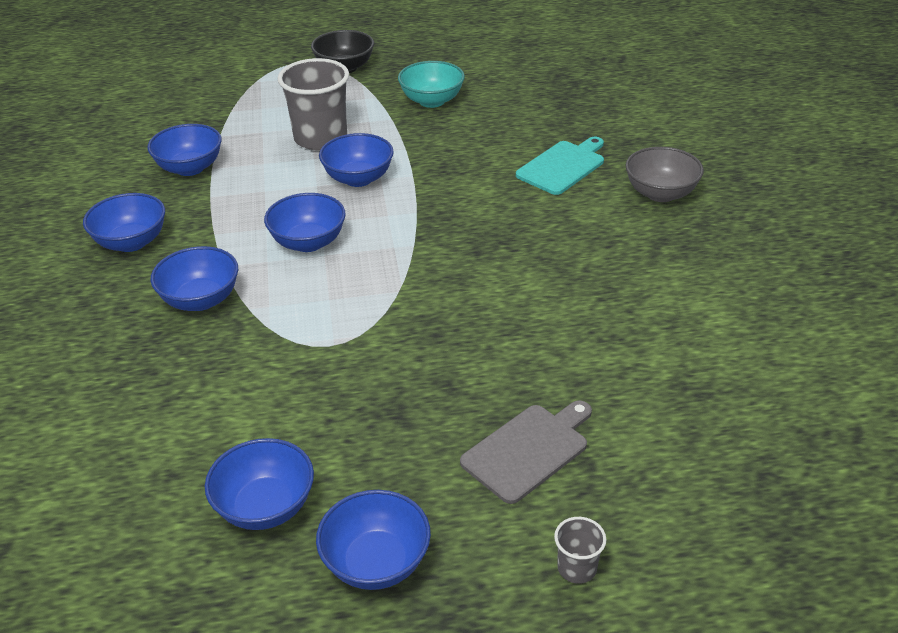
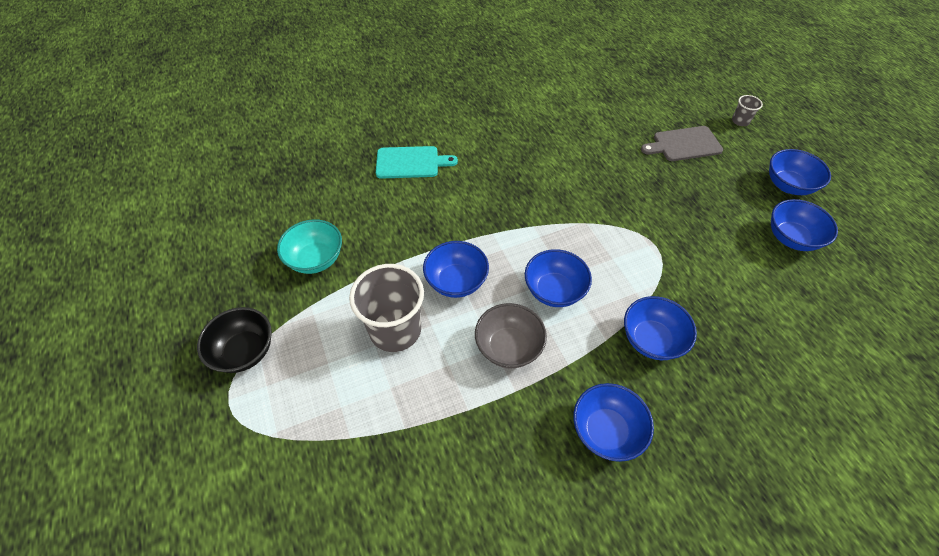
camera: 105 degrees left, 15 degrees up
blue bowl [147,124,222,176] -> none
grey cutting board [460,400,592,504] -> grey cutting board turned 45 degrees counterclockwise [641,126,723,161]
turquoise cutting board [516,137,604,195] -> turquoise cutting board turned 150 degrees clockwise [376,146,458,179]
grey bowl [625,147,704,202] -> grey bowl moved to [475,303,547,368]

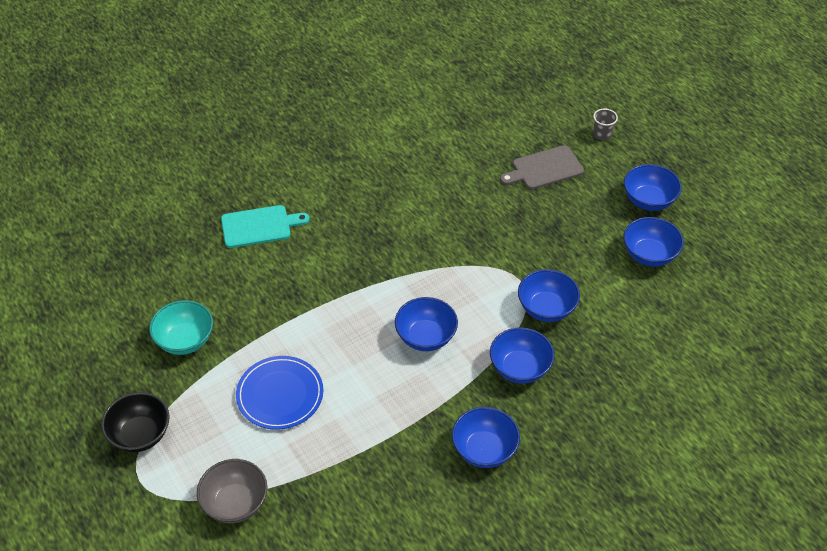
camera: 10 degrees left, 5 degrees down
grey cup [349,264,424,352] -> blue plate [236,356,324,430]
blue bowl [423,241,489,298] -> blue bowl moved to [518,269,580,322]
grey bowl [475,303,547,368] -> grey bowl moved to [197,459,267,523]

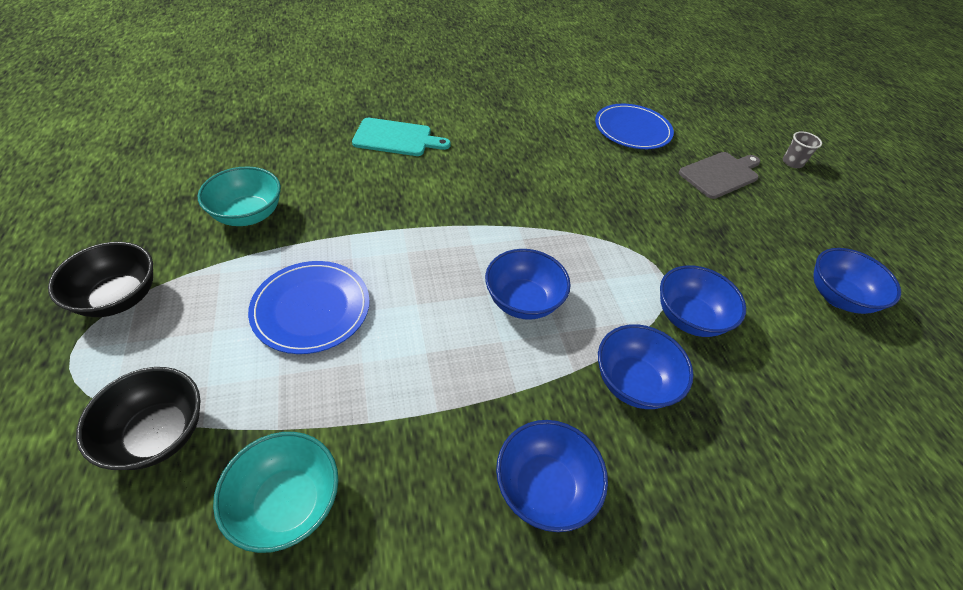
camera: 15 degrees right, 0 degrees up
grey bowl [197,459,267,523] -> black bowl [76,367,201,470]
grey cutting board [500,145,584,189] -> grey cutting board turned 150 degrees clockwise [679,152,760,199]
blue bowl [624,164,682,211] -> none
none -> turquoise bowl [213,432,339,553]
none -> blue plate [595,104,674,149]

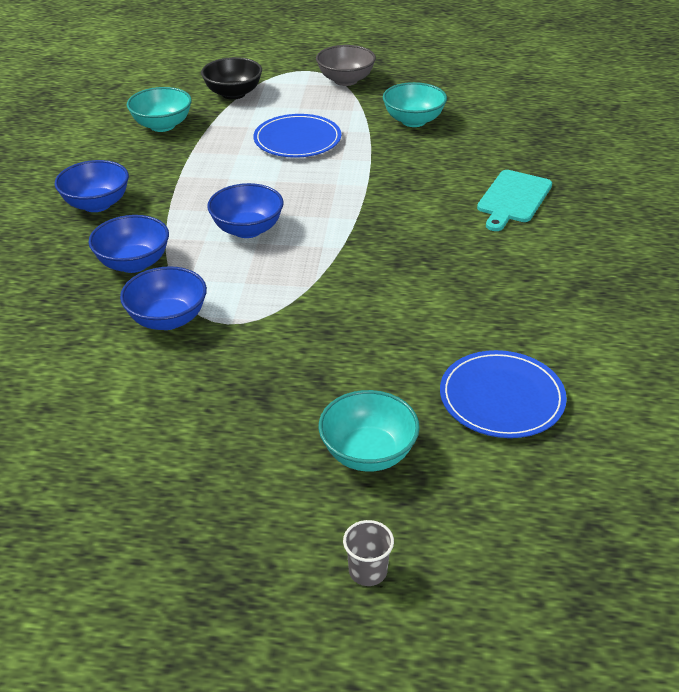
camera: 115 degrees right, 10 degrees down
black bowl [48,242,153,317] -> grey bowl [316,45,376,86]
grey cutting board [679,152,760,199] -> turquoise bowl [319,390,420,471]
blue bowl [813,248,901,314] -> none

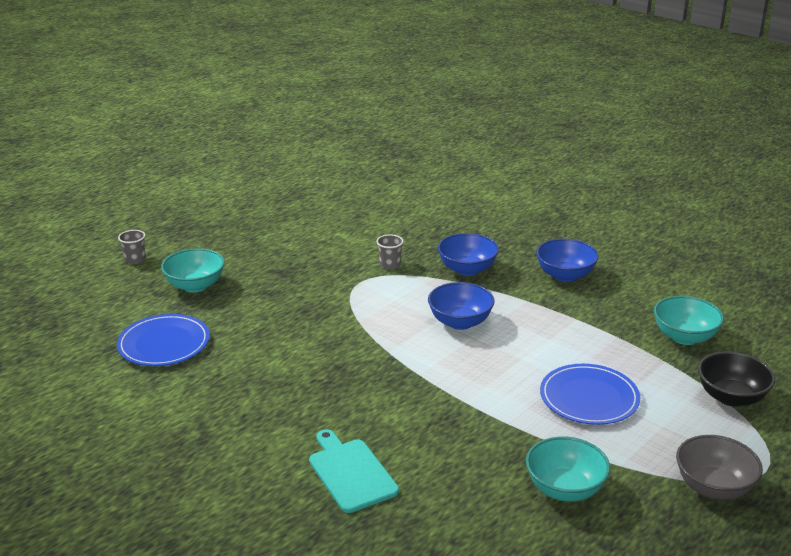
camera: 125 degrees right, 10 degrees down
blue bowl [120,266,207,330] -> grey cup [376,234,403,269]

